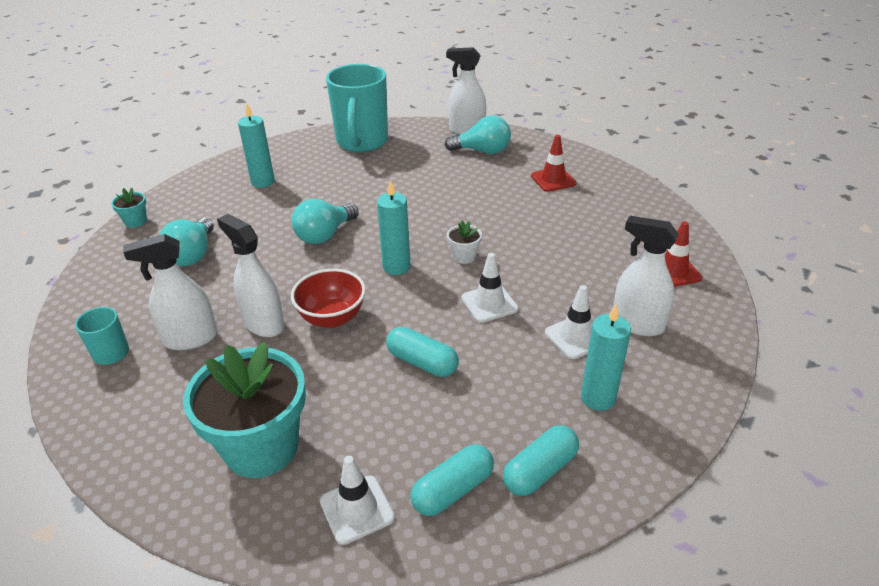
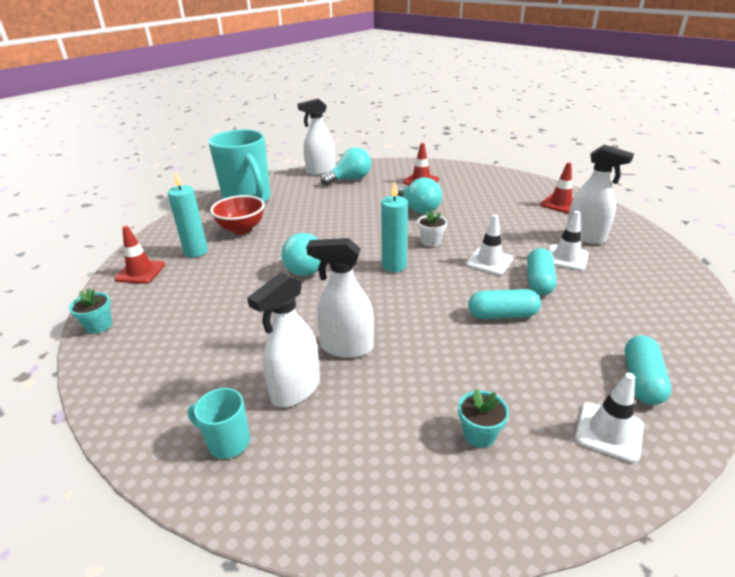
camera: 35 degrees left, 5 degrees down
turquoise light bulb [159,217,214,266] -> turquoise light bulb moved to [397,177,442,214]
turquoise flower pot [183,342,306,478] -> turquoise flower pot [458,388,509,448], size x0.42
red bowl [291,269,366,328] -> red bowl moved to [210,195,265,234]
turquoise capsule [503,425,579,496] -> turquoise capsule moved to [527,248,556,295]
turquoise candle [581,304,631,411] -> none
white spray bottle [613,216,679,336] -> white spray bottle turned 135 degrees counterclockwise [567,145,634,244]
none -> red traffic cone [114,226,165,284]

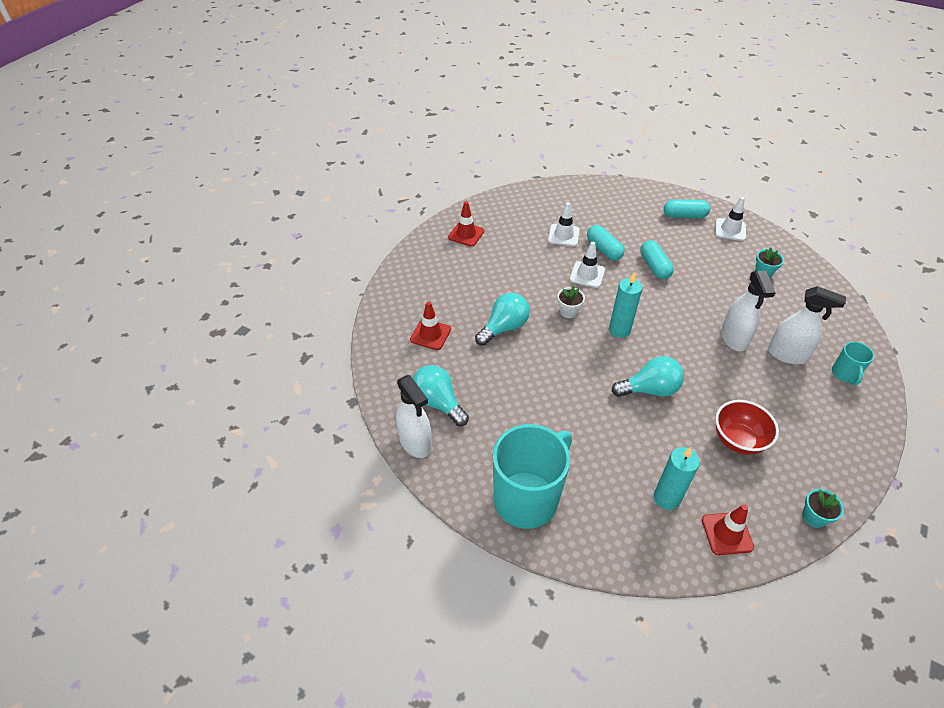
camera: 105 degrees left, 15 degrees up
red bowl [210,195,265,234] -> red bowl moved to [715,400,779,455]
turquoise capsule [527,248,556,295] -> turquoise capsule turned 60 degrees clockwise [587,225,625,261]
white spray bottle [567,145,634,244] -> none

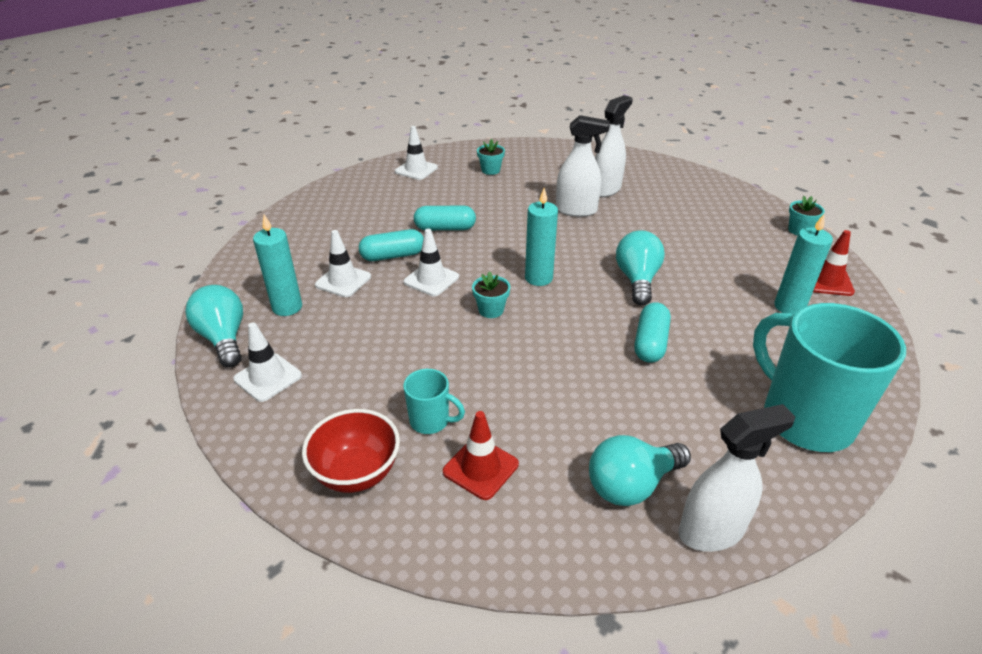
camera: 75 degrees left, 10 degrees down
red traffic cone [448,201,484,247] -> white traffic cone [234,322,302,402]
turquoise light bulb [475,293,530,346] -> turquoise light bulb moved to [185,285,243,367]
white flower pot [557,286,585,318] -> turquoise flower pot [472,271,510,318]
turquoise capsule [664,199,710,218] -> turquoise capsule moved to [634,302,671,363]
red bowl [715,400,779,455] -> red bowl moved to [302,409,400,493]
turquoise mug [832,342,874,385] -> turquoise mug moved to [403,369,465,434]
none -> turquoise candle [253,215,302,316]

